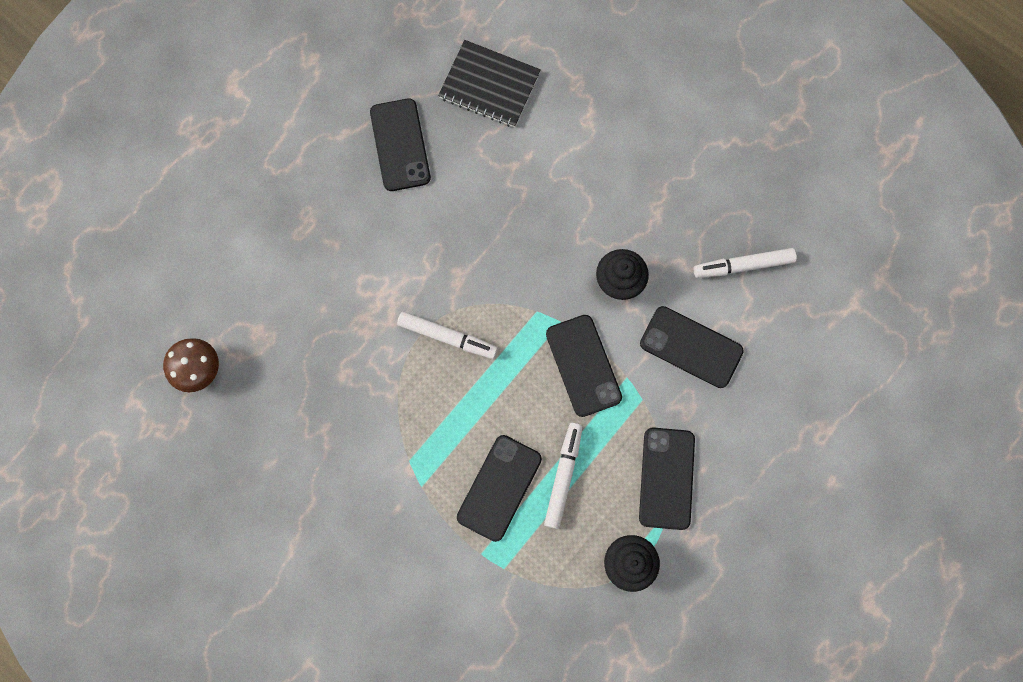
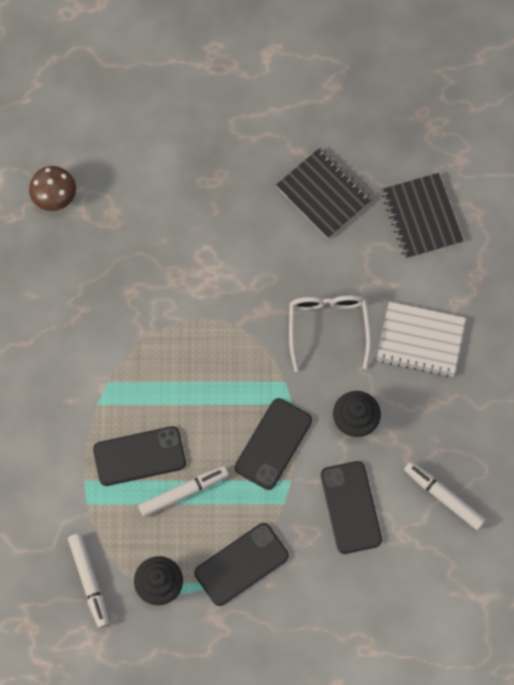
camera: 50 degrees right, 5 degrees down
black phone [370,99,431,191] -> black notebook [276,148,372,239]
white marker [397,312,498,359] -> white marker moved to [68,533,109,628]
none -> white glasses [289,295,371,372]
none -> white notebook [377,302,466,377]

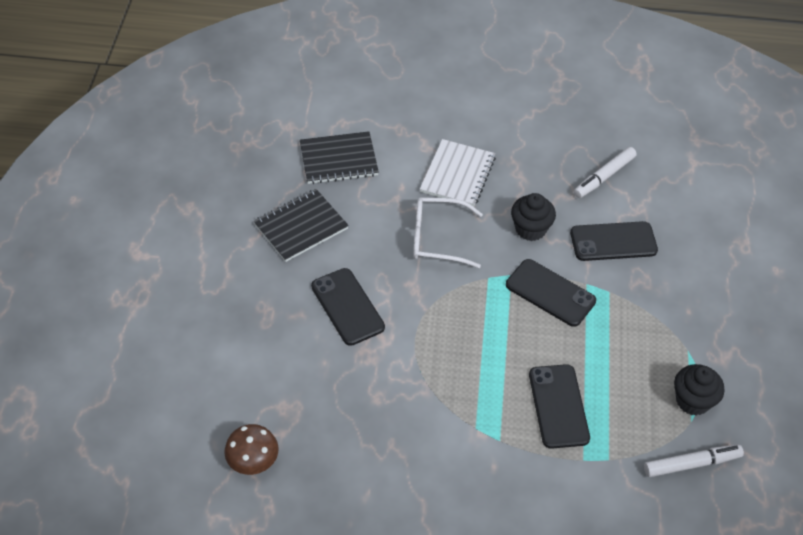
camera: 85 degrees left, 20 degrees down
white marker [138,466,229,517] -> none
black phone [195,523,289,606] -> black phone moved to [311,268,385,346]

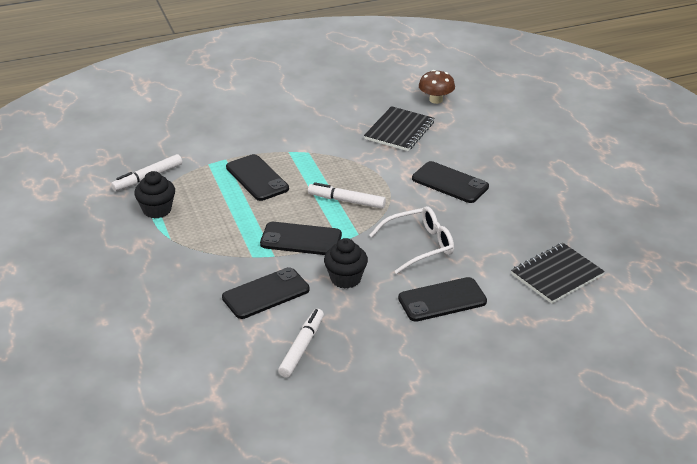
camera: 155 degrees right, 15 degrees down
black notebook [254,189,349,262] -> black notebook moved to [364,106,435,151]
white notebook [420,139,496,207] -> black phone [398,277,487,322]
none -> white marker [308,182,386,209]

